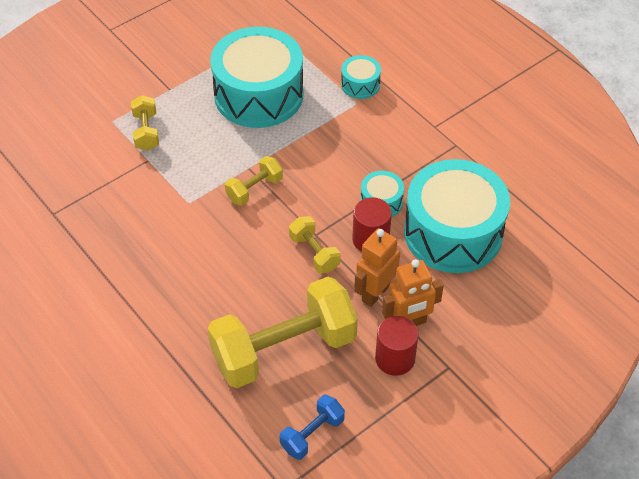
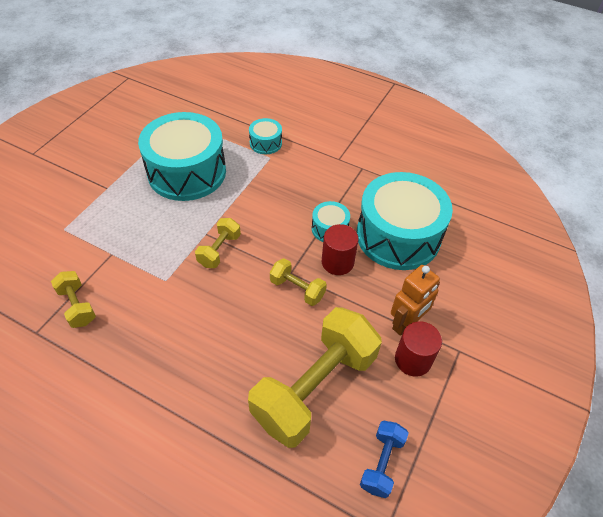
camera: 25 degrees left, 0 degrees up
yellow dumbbell [131,95,159,151] -> yellow dumbbell moved to [51,271,96,328]
orange robot [354,228,400,307] -> none

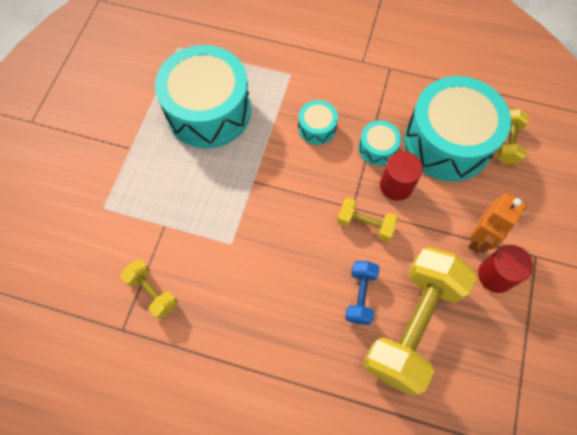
camera: 10 degrees left, 15 degrees up
yellow dumbbell [195,218,241,268] -> yellow dumbbell moved to [497,109,529,165]
turquoise drum [249,118,282,154] -> turquoise drum moved to [298,100,338,145]
blue dumbbell [360,421,408,498] -> blue dumbbell moved to [345,261,380,325]

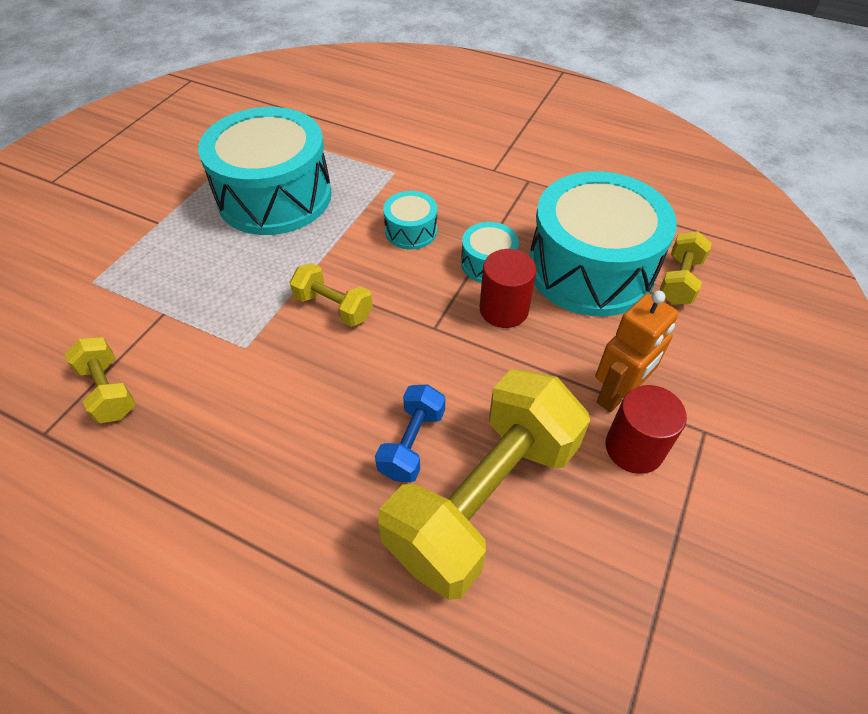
camera: 10 degrees right, 15 degrees down
yellow dumbbell [337,198,398,242] -> yellow dumbbell moved to [289,263,373,327]

